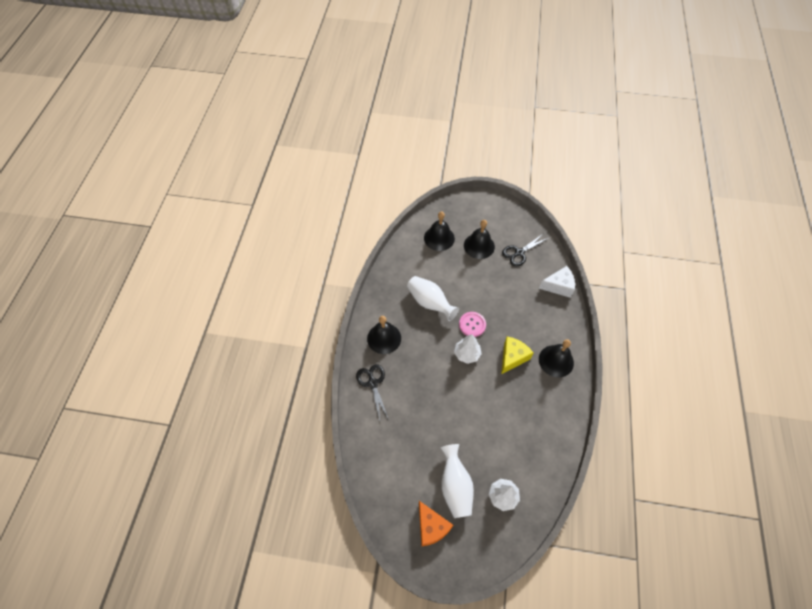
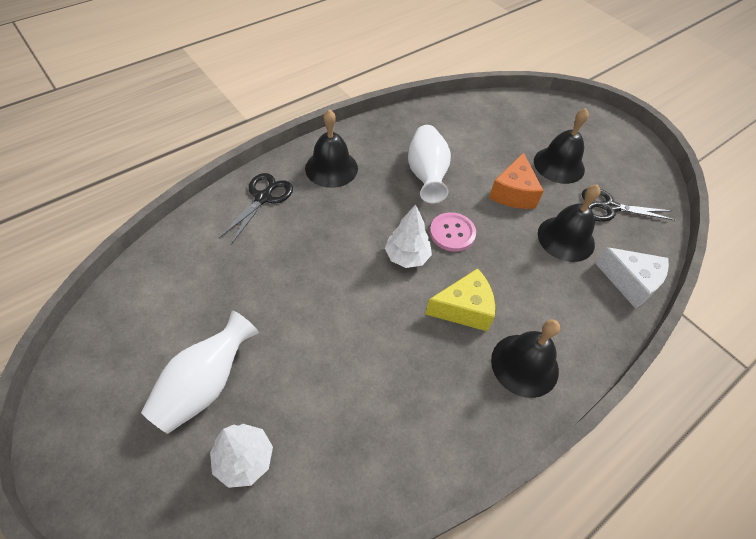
camera: 40 degrees right, 5 degrees down
orange cheese [419,501,453,547] -> orange cheese moved to [489,152,544,209]
black bell [424,212,455,251] -> black bell moved to [538,184,601,262]

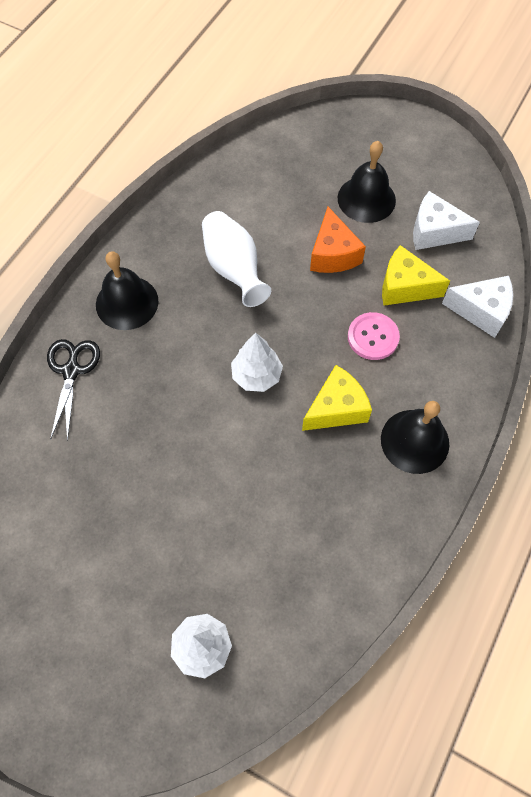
camera: 20 degrees left, 10 degrees up
white vase [141,310,259,434] -> none
pink button [430,212,476,252] -> pink button moved to [348,312,400,360]
black bell [538,184,601,262] -> yellow cheese [382,245,450,306]
black scissors [582,188,675,222] -> white cheese [413,191,480,250]

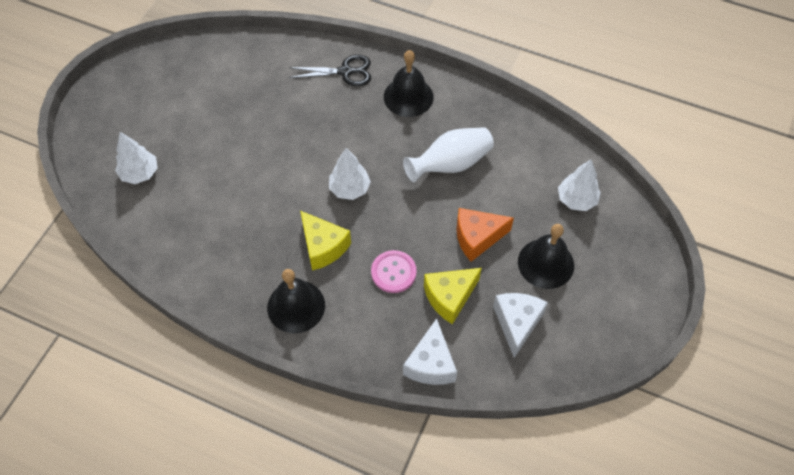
camera: 85 degrees right, 5 degrees down
yellow cheese [382,245,450,306] -> yellow cheese turned 135 degrees counterclockwise [424,268,482,324]
none -> white tree [558,160,601,211]

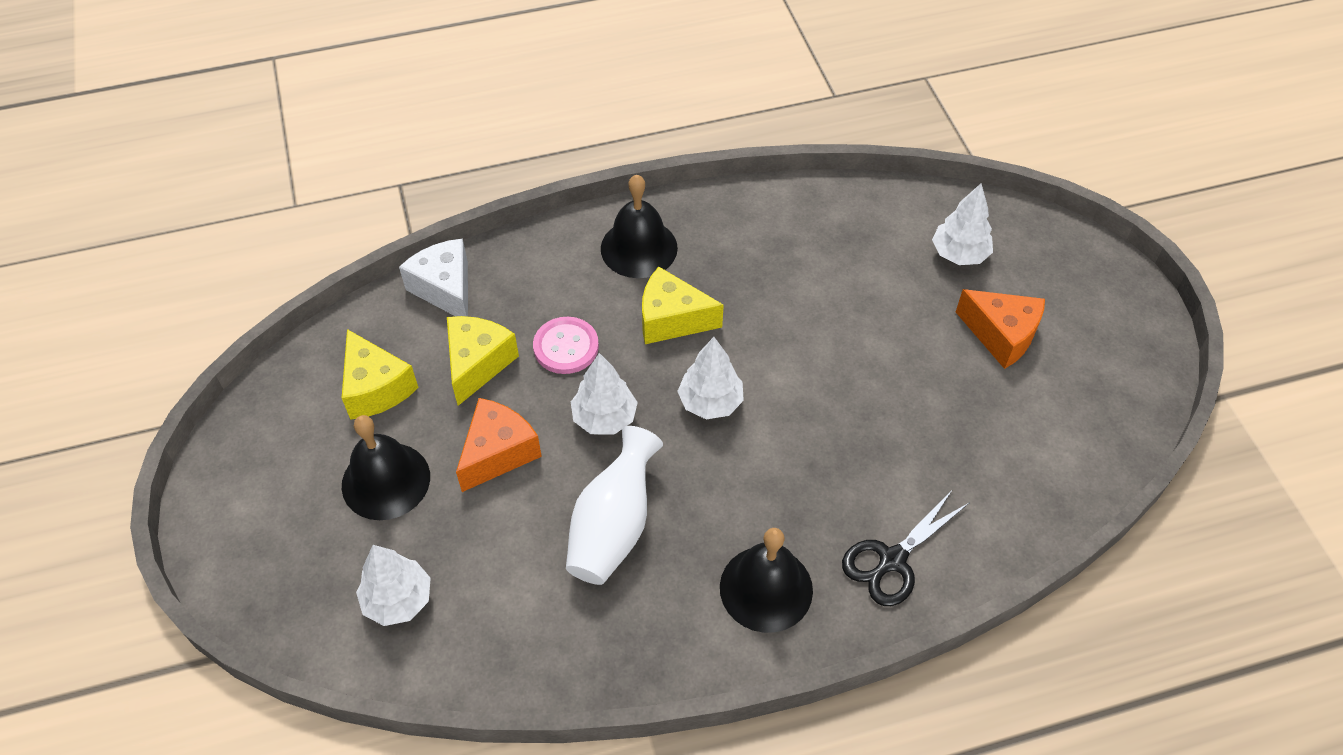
camera: 140 degrees right, 5 degrees down
white cheese [493,293,548,358] -> yellow cheese [342,329,419,420]
none -> white tree [571,353,638,435]
none -> orange cheese [956,289,1045,369]

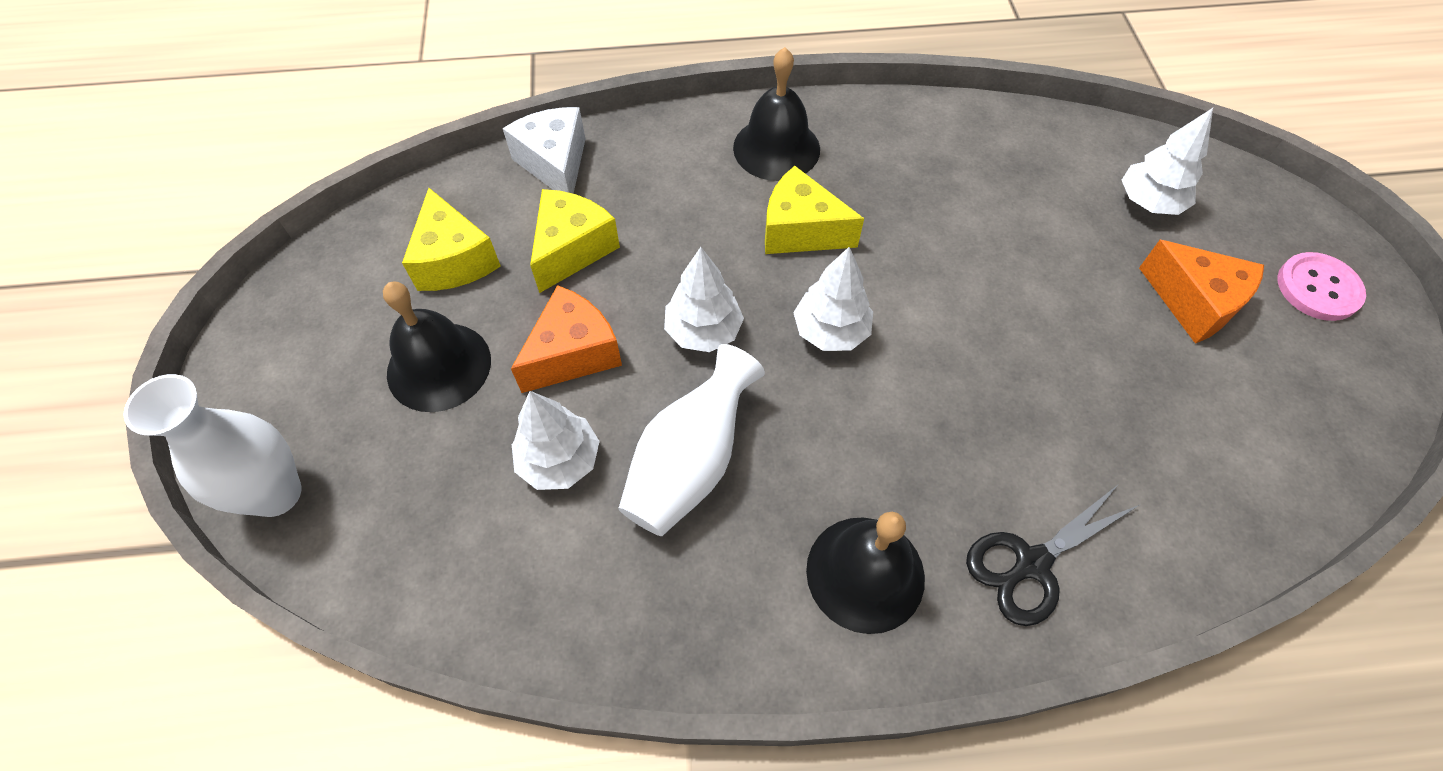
camera: 10 degrees right, 5 degrees up
white tree [356,545,431,626] -> white tree moved to [512,391,600,490]
pink button [533,317,599,374] -> pink button moved to [1277,252,1366,321]
none -> white vase [123,374,301,517]

